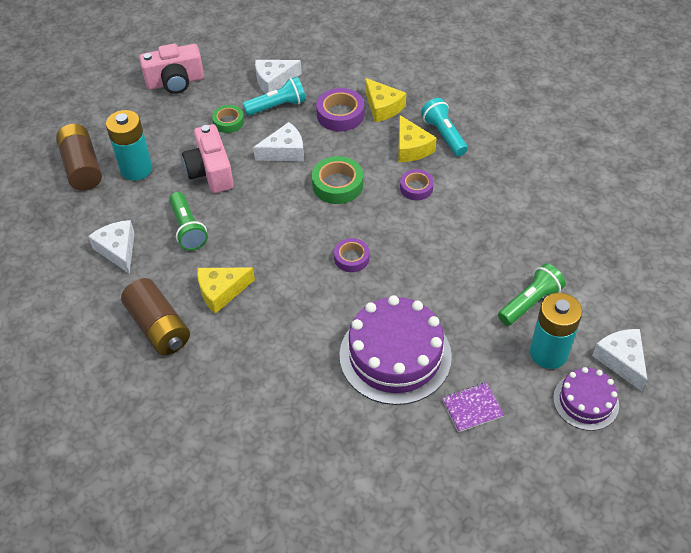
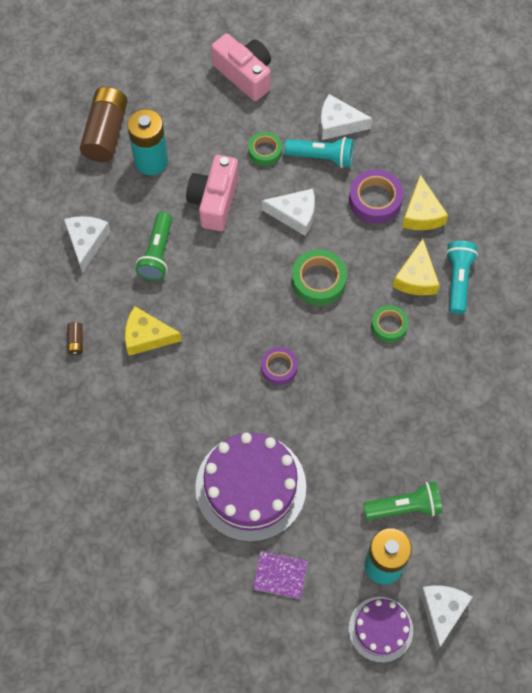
camera: 30 degrees right, 15 degrees up
brown battery [121,278,190,355] -> brown battery [67,322,83,356], size x0.41
pink camera [139,44,204,94] -> pink camera turned 150 degrees counterclockwise [211,34,271,101]
purple tape [400,169,434,200] -> green tape [371,305,408,342]

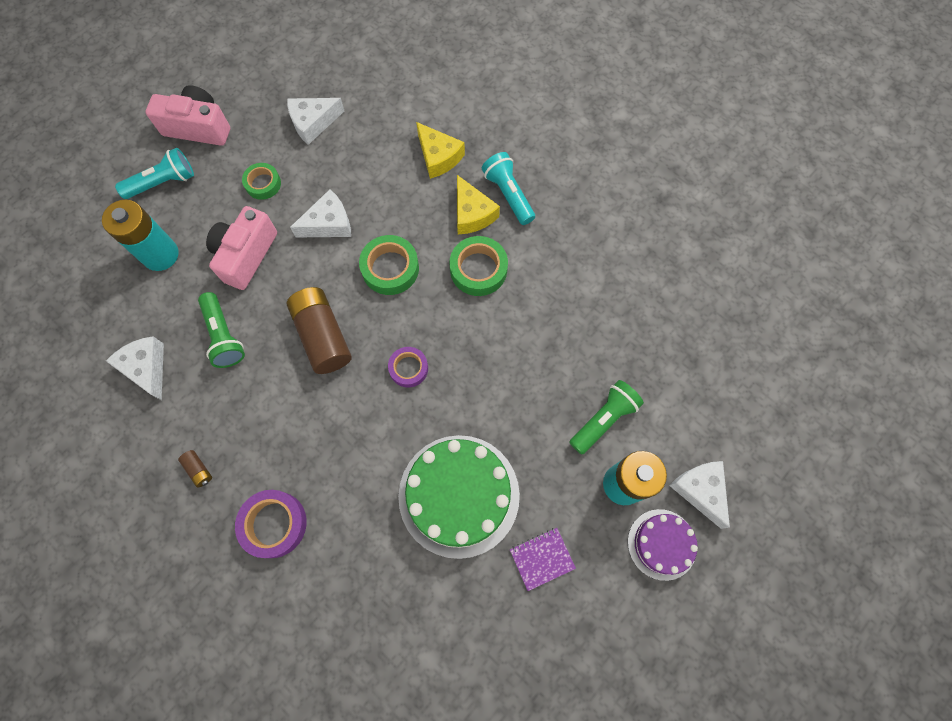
camera: 35 degrees left, 5 degrees up
brown battery [80,87,128,162] -> brown battery moved to [287,287,352,374]
yellow cheese [125,306,182,356] -> none
pink camera [186,155,239,231] -> pink camera turned 45 degrees clockwise [206,206,277,290]
purple cake [195,433,306,542] -> green cake [398,435,520,559]
turquoise flashlight [284,137,354,168] -> turquoise flashlight moved to [115,148,194,199]
purple tape [349,169,403,224] -> purple tape moved to [235,490,307,558]
green tape [371,305,408,342] -> green tape [449,236,508,296], size x1.55

